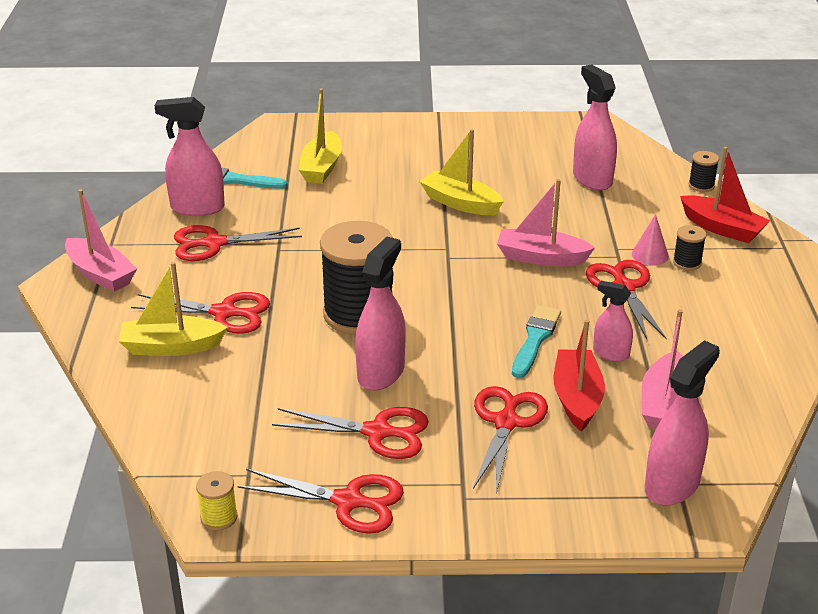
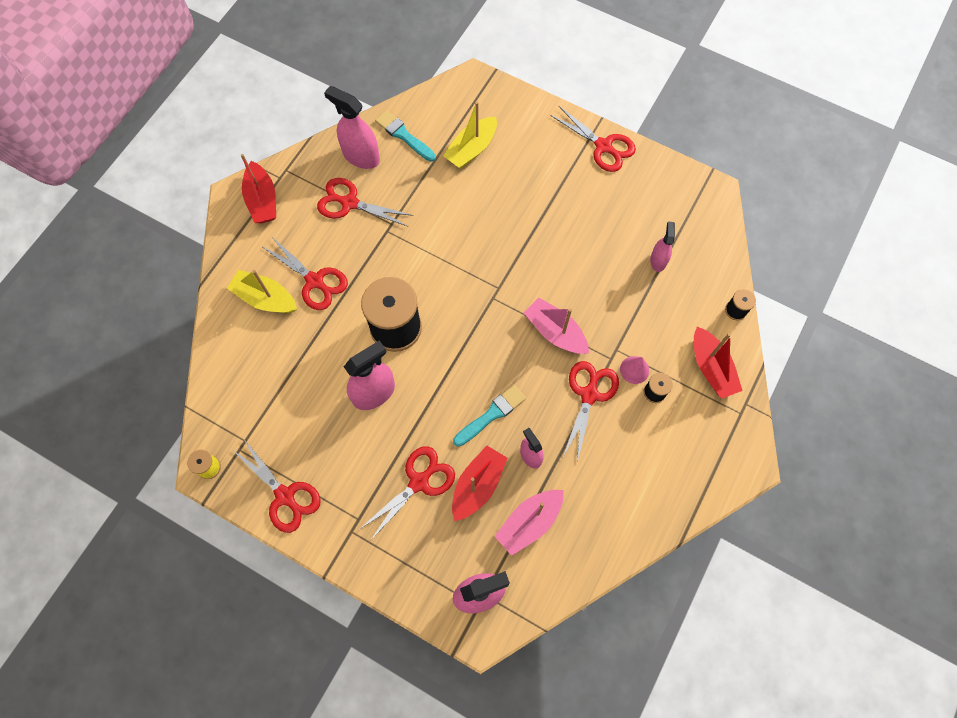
camera: 30 degrees right, 35 degrees up
pink boat [65,189,137,292] -> red boat [241,154,276,223]
red scissors [272,407,429,459] -> red scissors moved to [550,106,636,172]
yellow boat [420,129,504,215] -> none
pink spray bottle [573,64,617,191] -> pink spray bottle [650,222,675,272], size x0.59

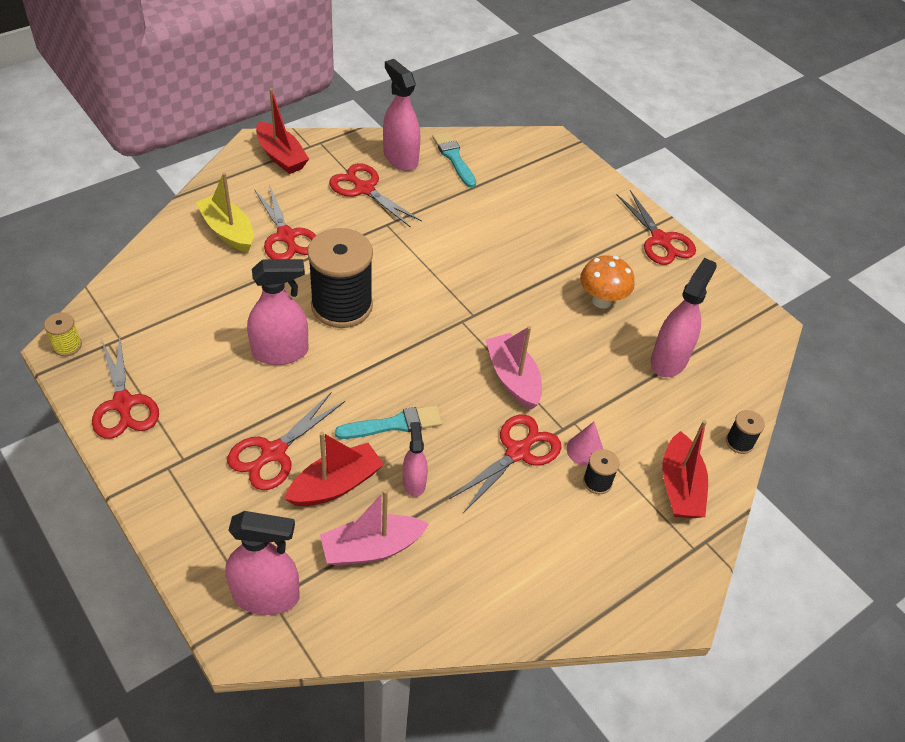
camera: 20 degrees right, 20 degrees down
red boat [241,154,276,223] -> red boat turned 45 degrees counterclockwise [256,88,309,174]
red scissors [360,446,455,541] -> red scissors turned 150 degrees clockwise [227,392,345,490]
yellow boat [443,101,497,169] -> none
pink spray bottle [650,222,675,272] -> pink spray bottle [651,258,717,378], size x1.70
none -> orange mushroom [580,255,635,309]

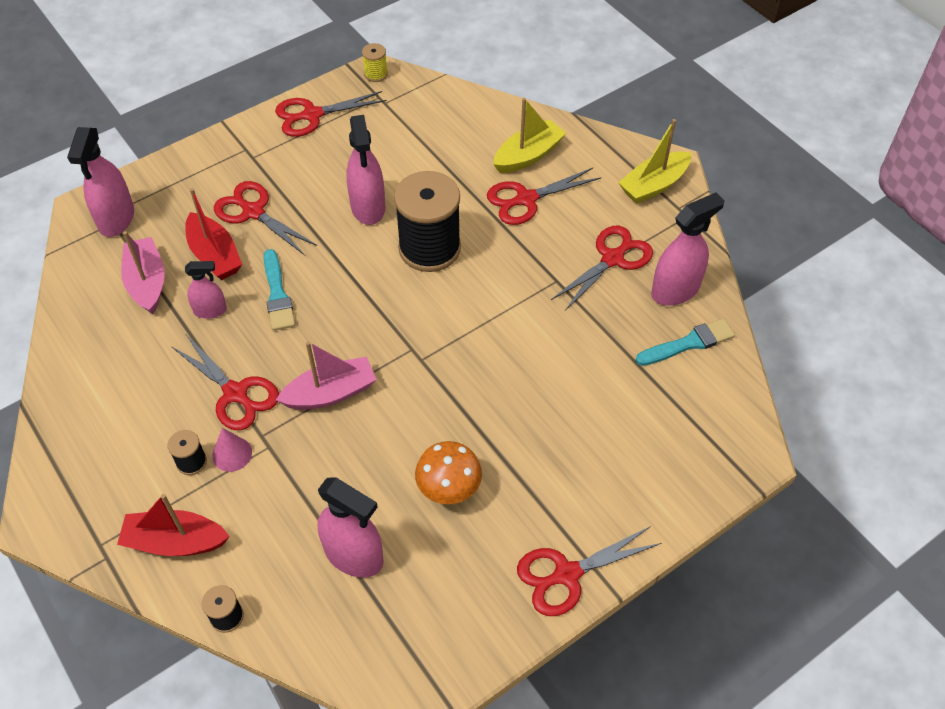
camera: 95 degrees right, 5 degrees up
red boat [256,88,309,174] -> yellow boat [618,119,691,204]

